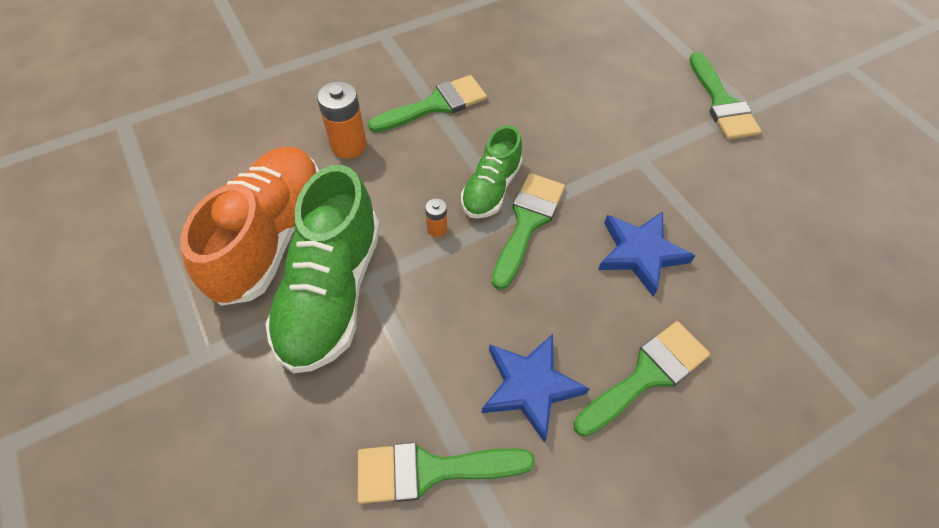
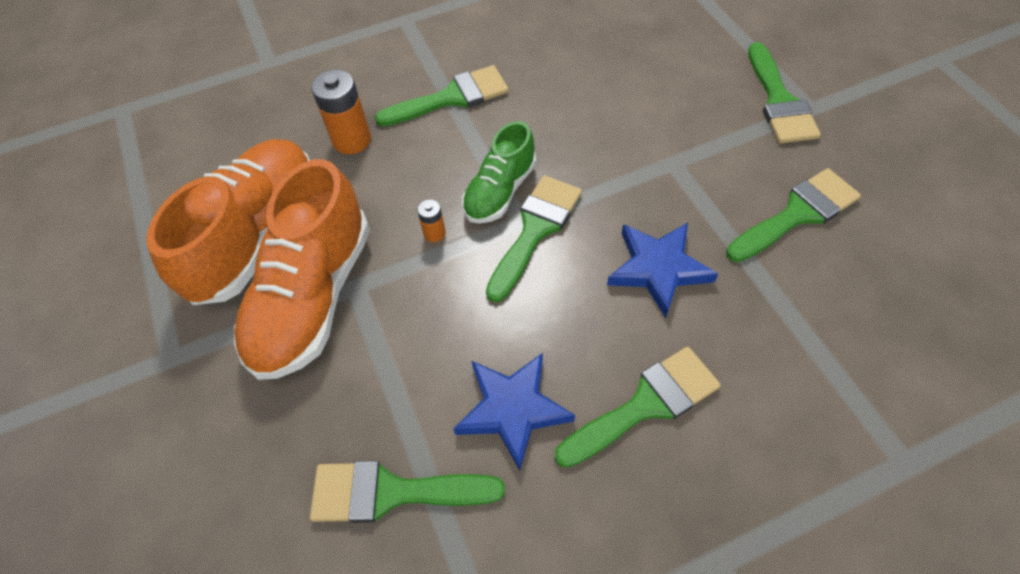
camera: 10 degrees right, 0 degrees up
green shoe [265,165,380,373] -> orange shoe [234,159,370,380]
none -> green brush [726,168,861,262]

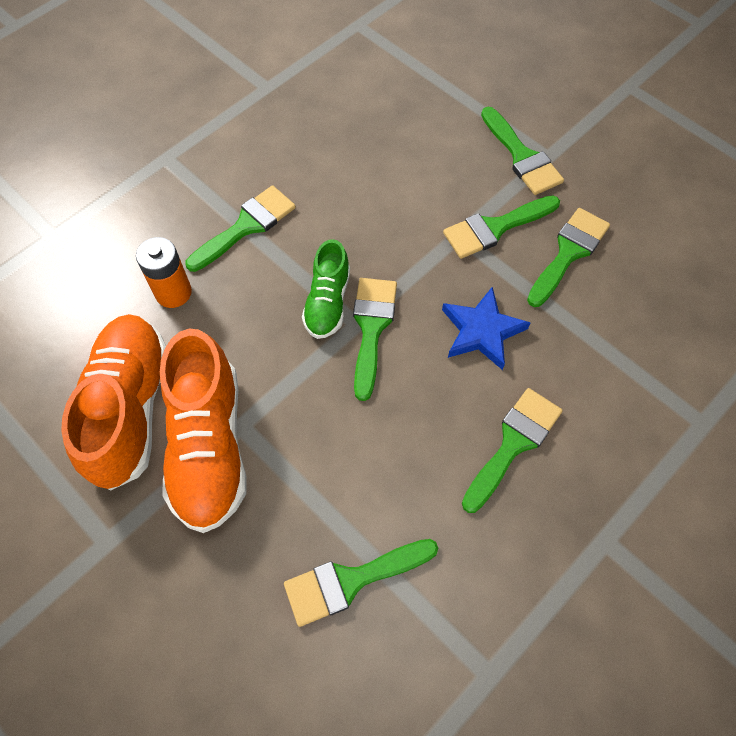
camera: 25 degrees left, 5 degrees up
orange battery [417,199,446,242] -> none
blue star [453,353,575,471] -> none
none -> green brush [443,195,560,259]

